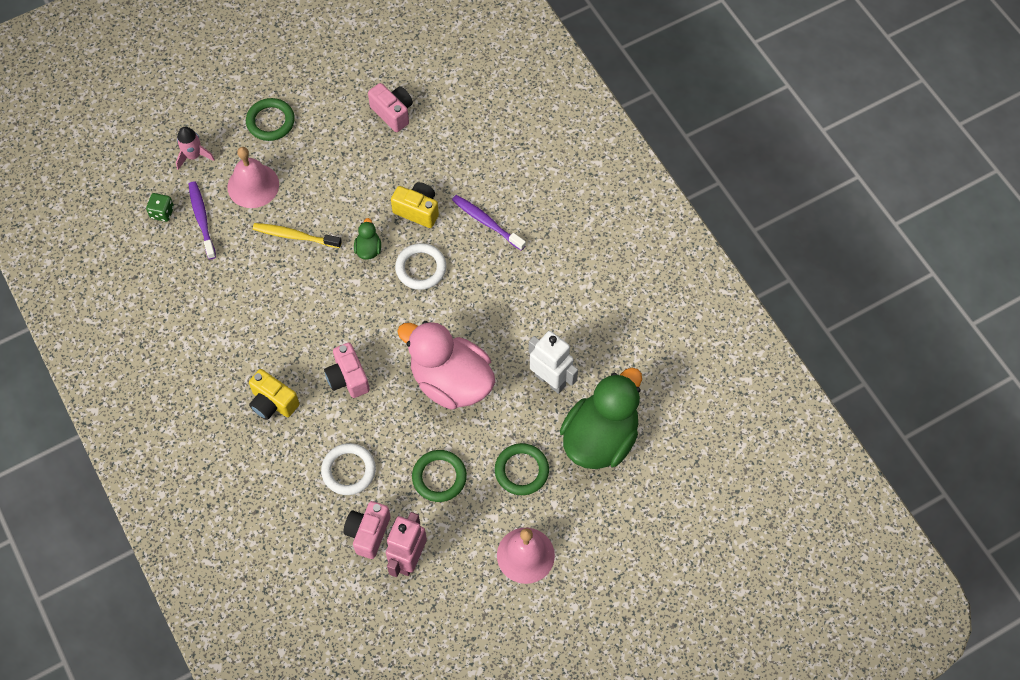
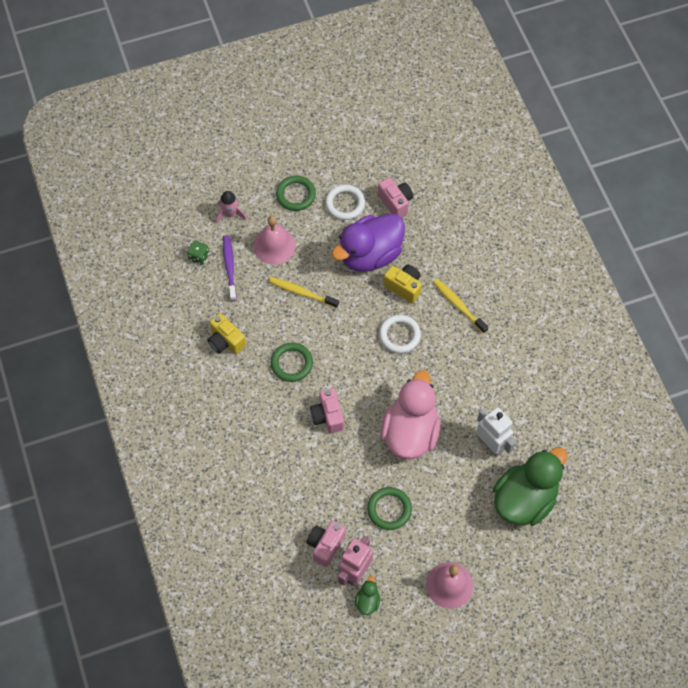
camera: 10 degrees right, 0 degrees up
yellow camera [249,369,299,420] -> yellow camera moved to [207,313,246,354]
white ring [321,443,376,495] -> white ring moved to [325,184,365,220]
green duck [354,218,381,260] -> green duck moved to [355,576,380,615]
pink duck [397,321,495,410] -> pink duck turned 60 degrees clockwise [381,370,440,459]
purple toothbrush [452,195,526,251] -> yellow toothbrush [433,279,488,334]
green ring [495,443,549,495] -> green ring moved to [271,343,313,382]
none -> purple duck [332,214,405,272]

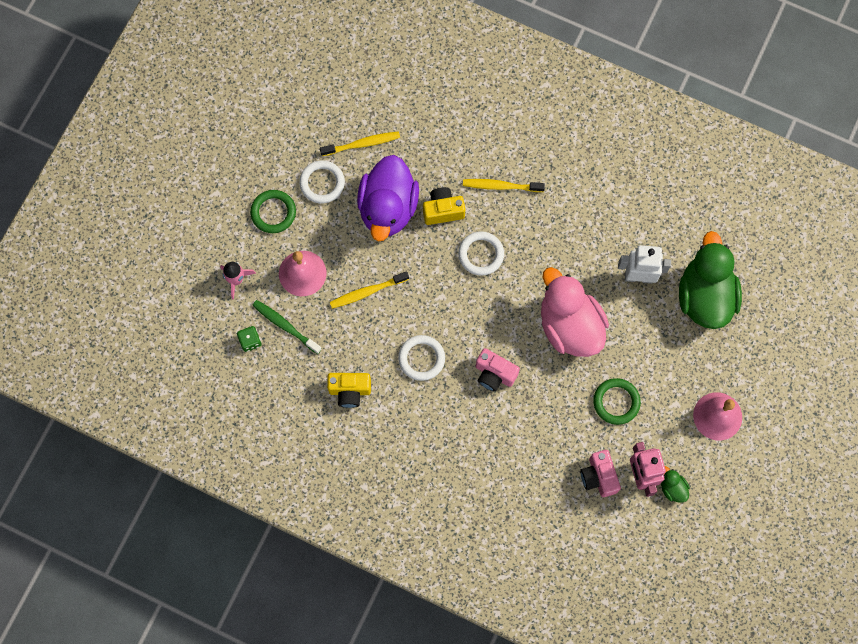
camera: 45 degrees left, 10 degrees up
purple toothbrush [223,235,237,301] -> green toothbrush [253,300,322,354]
green ring [271,343,313,382] -> white ring [398,335,445,381]
pink camera [378,178,413,217] -> yellow toothbrush [320,131,400,156]

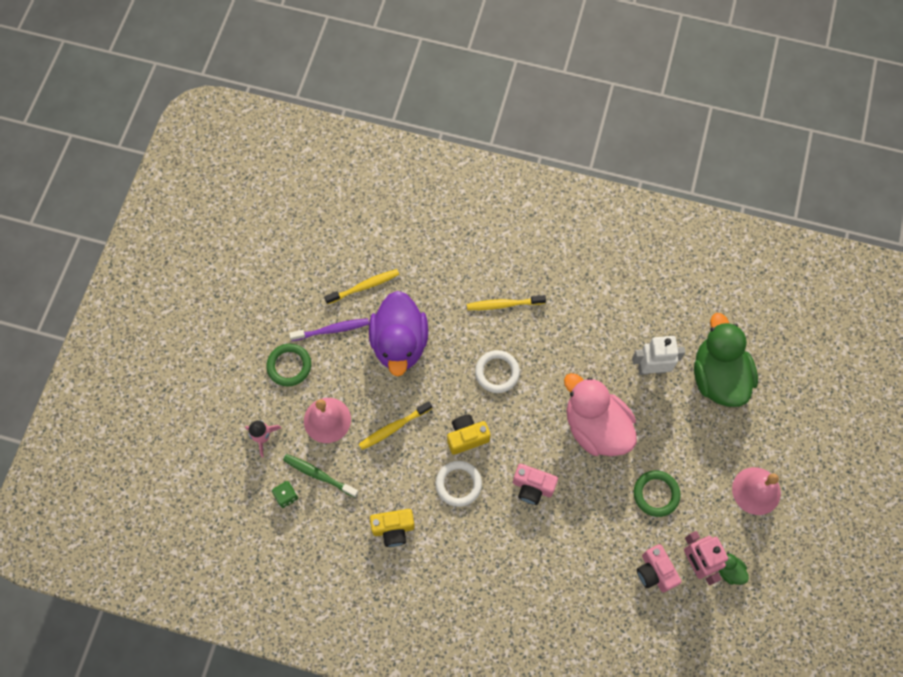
camera: 10 degrees left, 5 degrees down
white ring [299,160,345,204] -> purple toothbrush [289,318,369,341]
yellow camera [423,187,465,225] -> yellow camera moved to [447,415,491,455]

